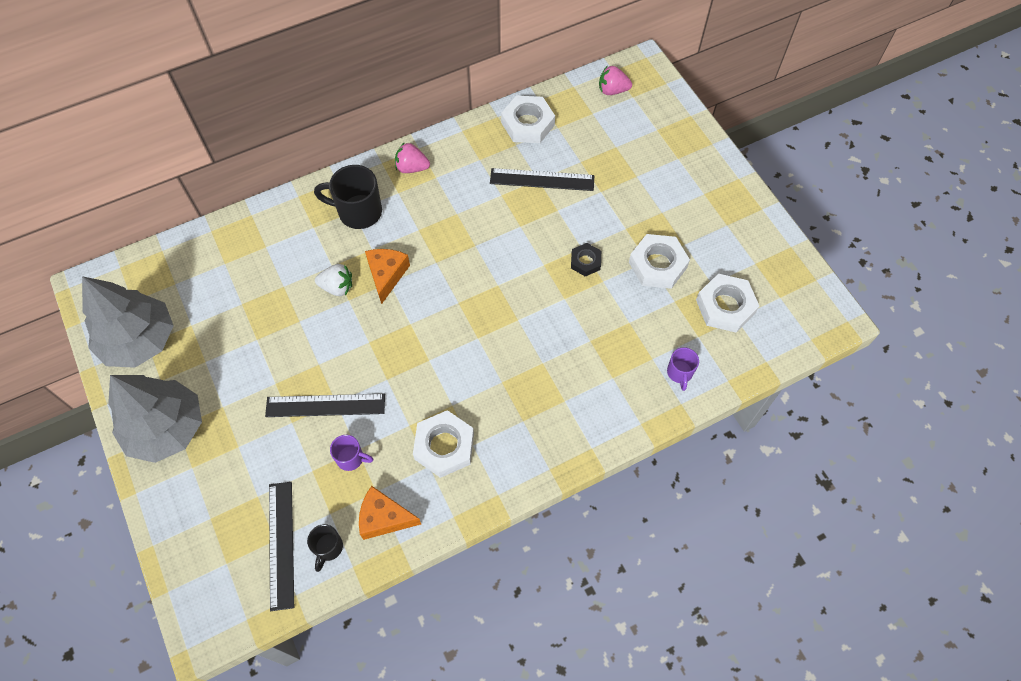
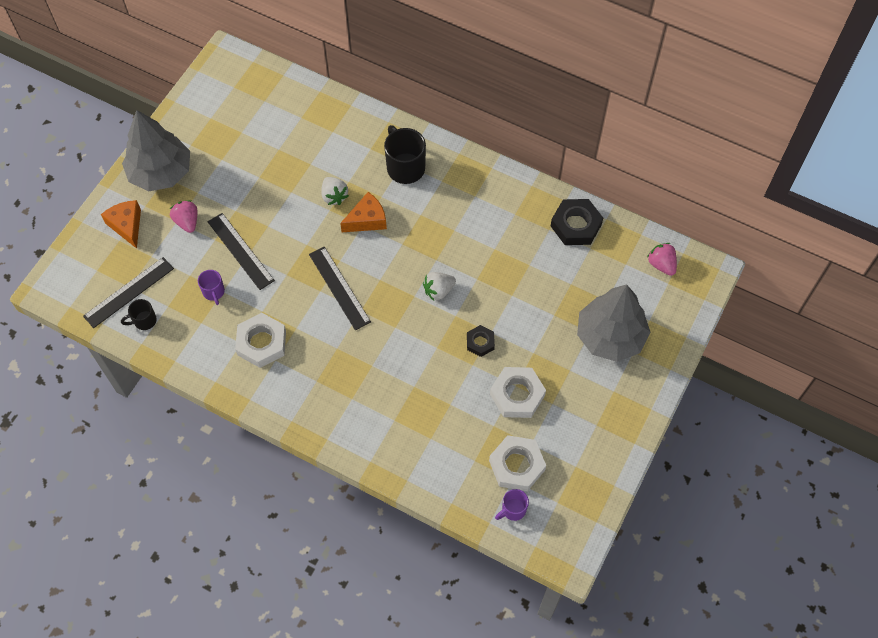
camera: 55 degrees right, 0 degrees up
grey tree [82,276,174,368] -> grey tree moved to [577,284,651,362]
orange cheese [359,486,421,540] -> orange cheese moved to [101,200,141,249]
pink strawberry [395,142,430,173] -> pink strawberry moved to [170,200,198,233]
black ruler [490,168,594,191] -> black ruler moved to [309,247,371,330]
white nut [501,96,555,143] -> black nut [551,199,603,245]
purple mug [667,347,699,391] -> purple mug moved to [495,489,529,521]
none -> white strawberry [423,272,456,301]

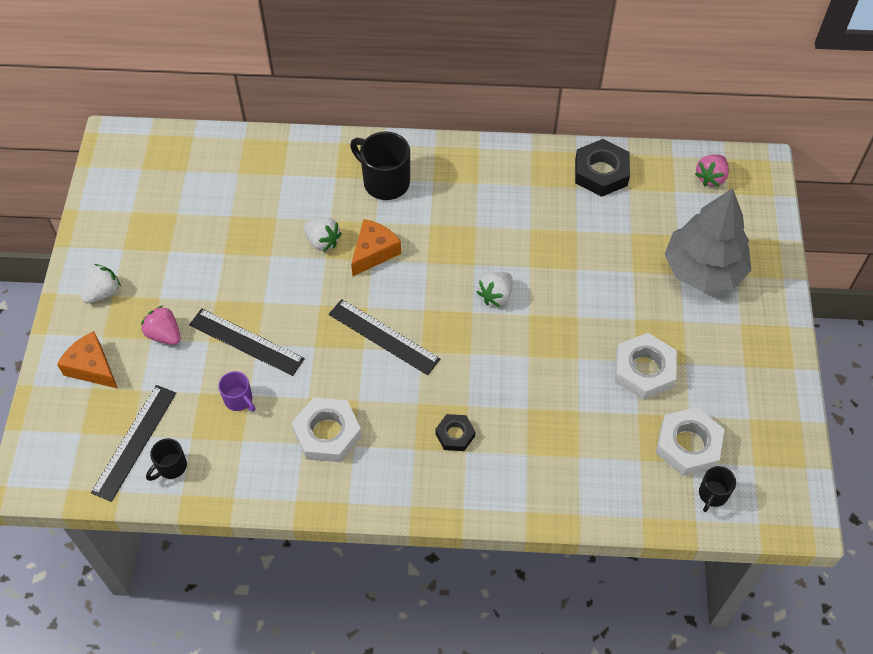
camera: 25 degrees left, 5 degrees down
grey tree [122,110,190,191] -> white strawberry [81,264,121,303]
black nut [467,325,495,357] -> black nut moved to [435,414,475,451]
purple mug [495,489,529,521] -> black mug [699,466,736,512]
pink strawberry [647,243,677,276] -> pink strawberry turned 90 degrees counterclockwise [695,154,729,187]

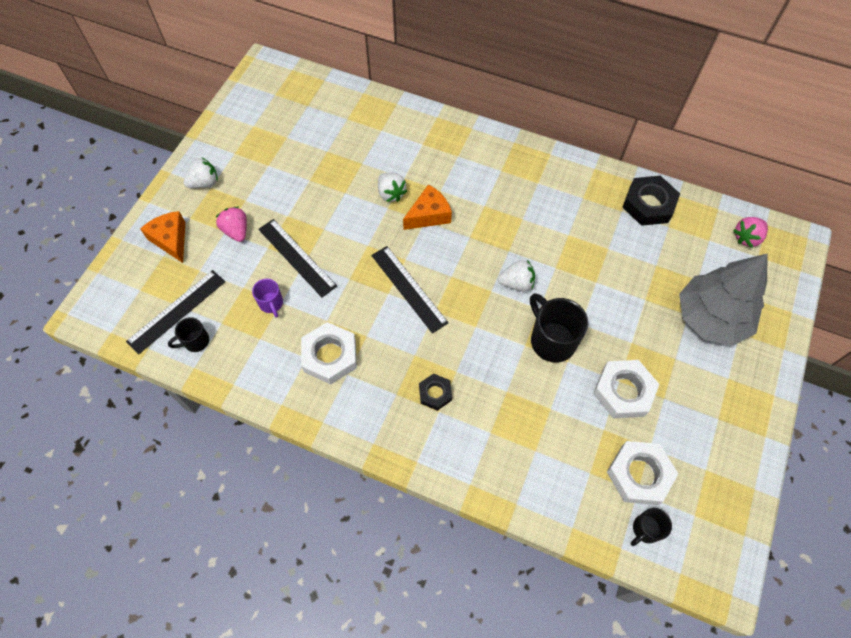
camera: 20 degrees right, 5 degrees up
black mug [350,131,410,200] -> black mug moved to [530,293,588,363]
white strawberry [477,272,513,307] -> white strawberry turned 150 degrees counterclockwise [498,260,535,291]

